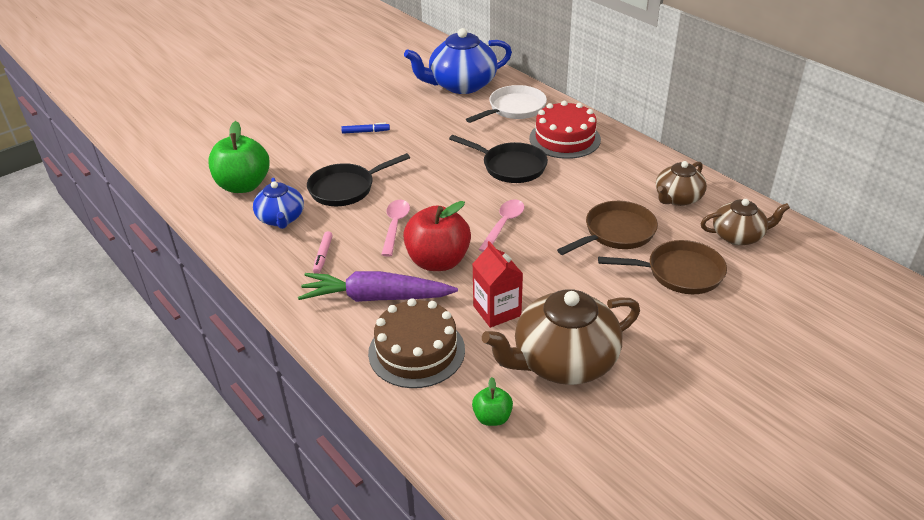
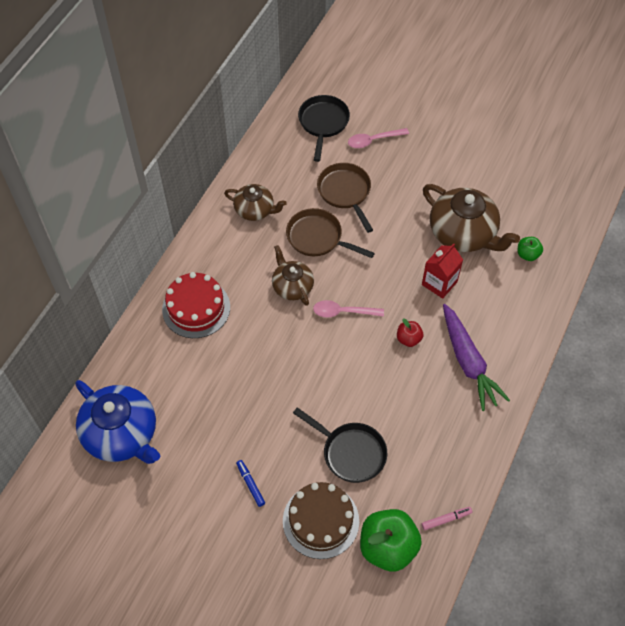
camera: 115 degrees left, 20 degrees up
blue teapot [253,178,304,229] -> none
pink marker [313,231,333,274] -> pink marker moved to [422,507,472,530]
brown cake [368,298,465,388] -> brown cake moved to [283,482,359,559]
pink spoon [381,200,410,257] -> pink spoon moved to [348,128,409,148]
red apple [403,201,471,271] -> red apple [397,318,423,347], size x0.49
black pan [449,135,548,183] -> black pan moved to [298,95,350,162]
white pan [466,85,547,123] -> none
brown teapot [701,199,790,246] -> brown teapot moved to [272,245,314,306]

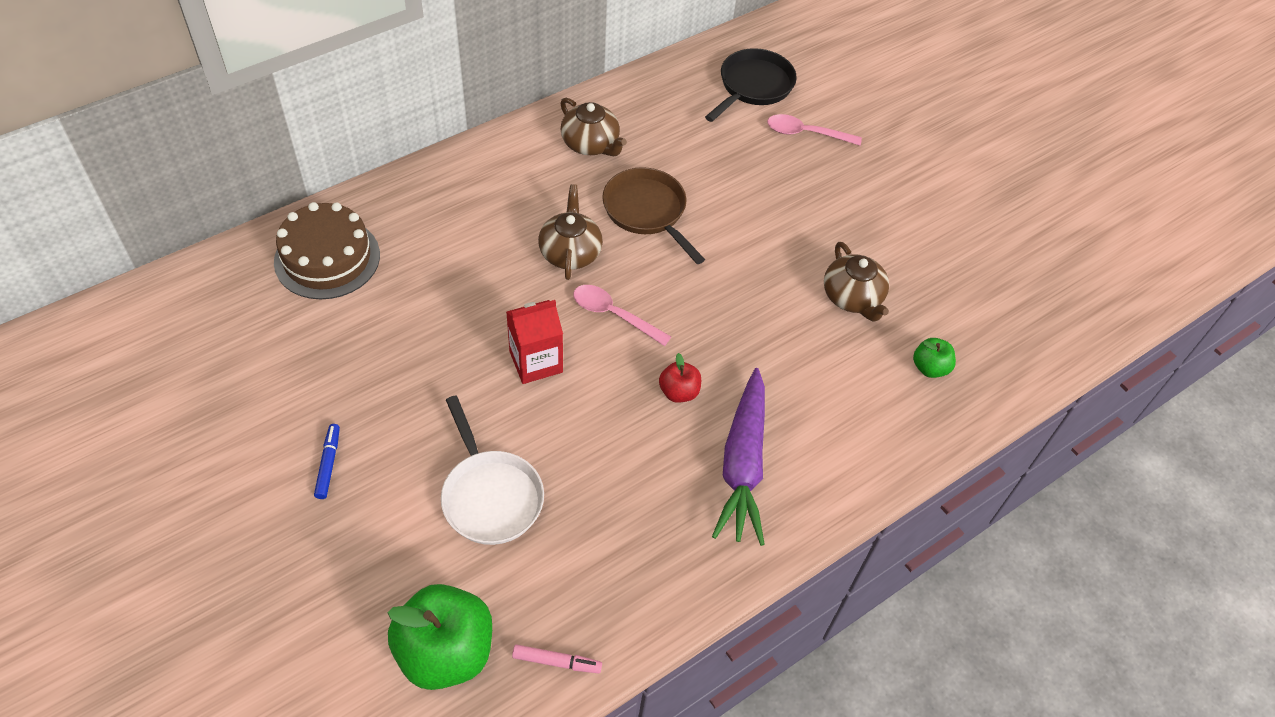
camera: 25 degrees right, 5 degrees down
blue teapot [75,380,160,464] -> none
red cake [162,272,230,338] -> none
brown cake [283,482,359,559] -> brown cake moved to [274,202,380,299]
black pan [293,407,387,483] -> white pan [441,395,544,545]
brown pan [317,163,373,233] -> none
red carton [422,244,463,299] -> red carton moved to [506,300,563,384]
brown teapot [423,184,520,252] -> brown teapot [824,242,889,322], size x0.59

